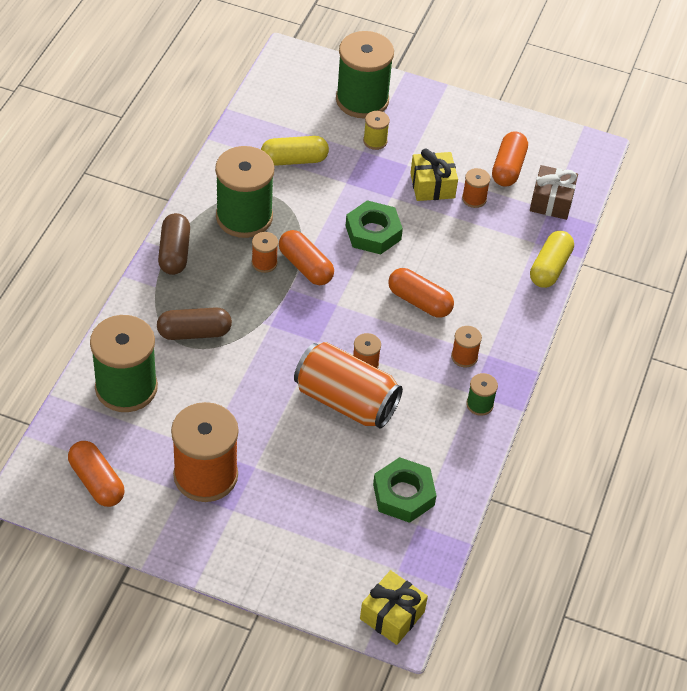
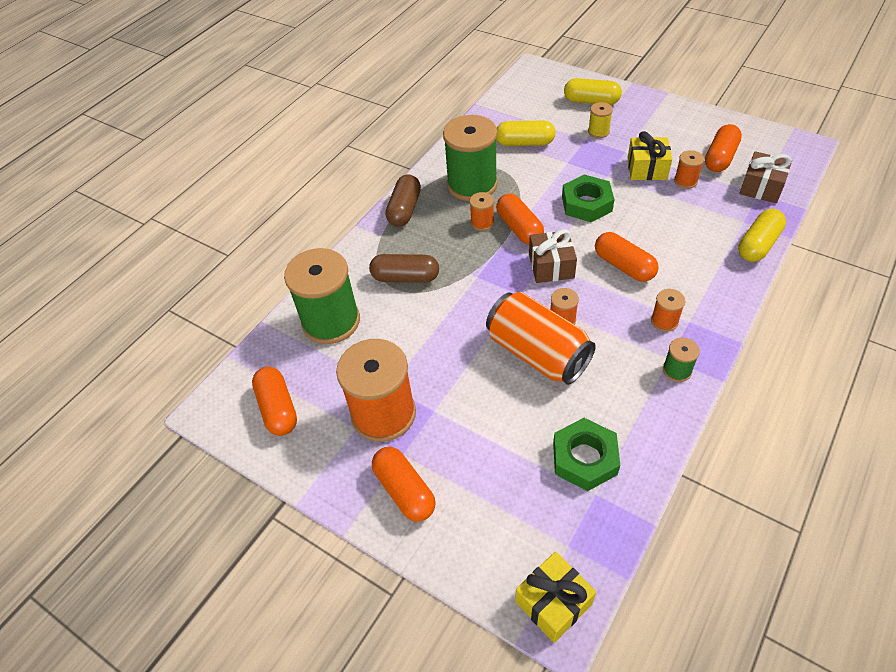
camera: 20 degrees right, 0 degrees up
green spool [336,31,394,119] -> yellow capsule [564,78,622,105]
none -> orange capsule [372,447,436,522]
none -> brown gift [529,229,577,283]

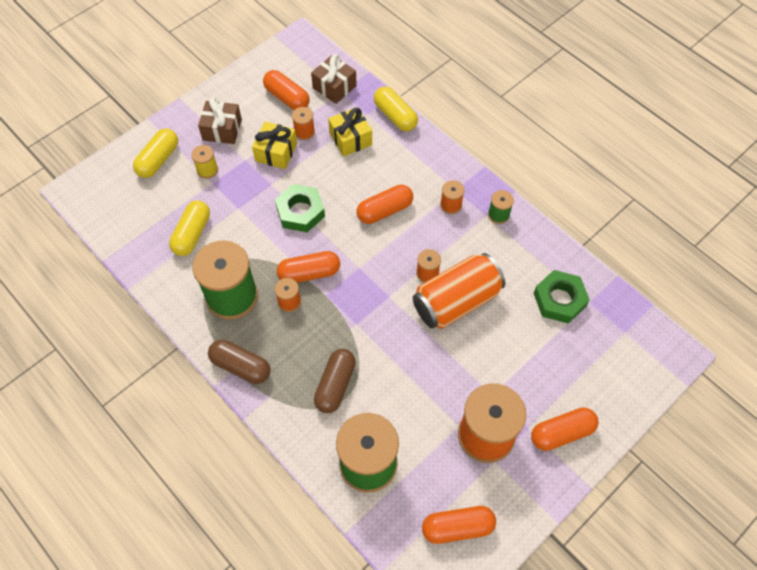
camera: 80 degrees left, 10 degrees up
yellow gift [515,552,596,643] -> yellow gift moved to [328,107,372,156]
brown gift [529,229,577,283] -> brown gift moved to [198,98,242,144]

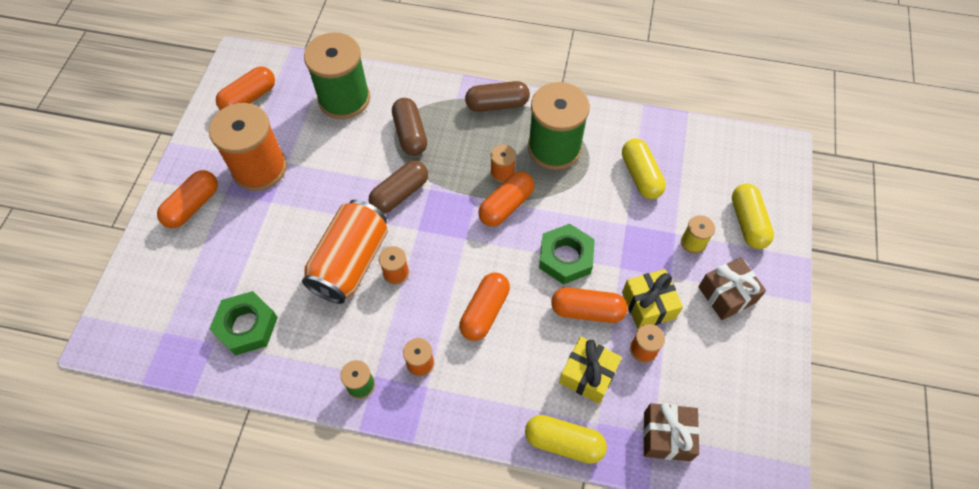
camera: 145 degrees right, 0 degrees up
orange capsule [263,70,309,110] -> orange capsule moved to [551,287,628,323]
none -> brown capsule [369,161,428,214]

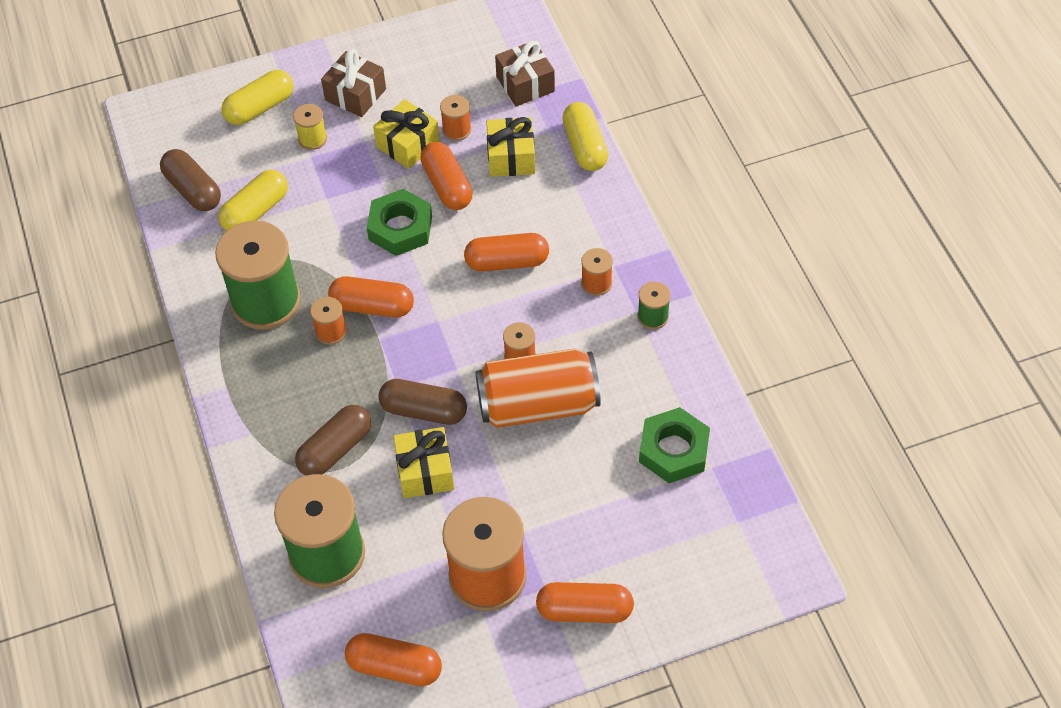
camera: 120 degrees left, 5 degrees down
brown capsule [465,81,530,112] -> brown capsule moved to [160,149,221,211]
none -> yellow gift [393,427,454,498]

